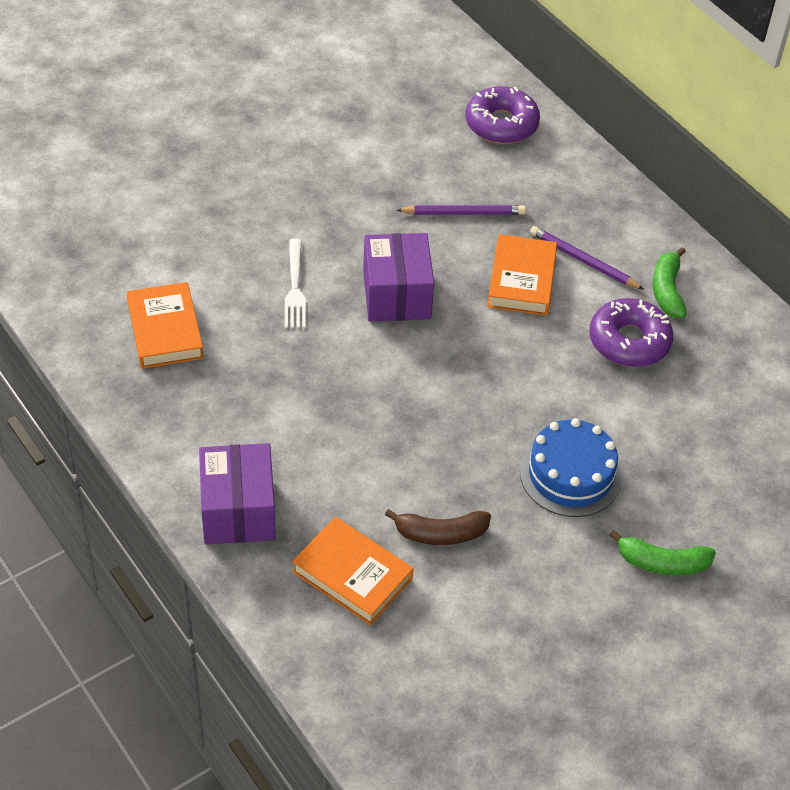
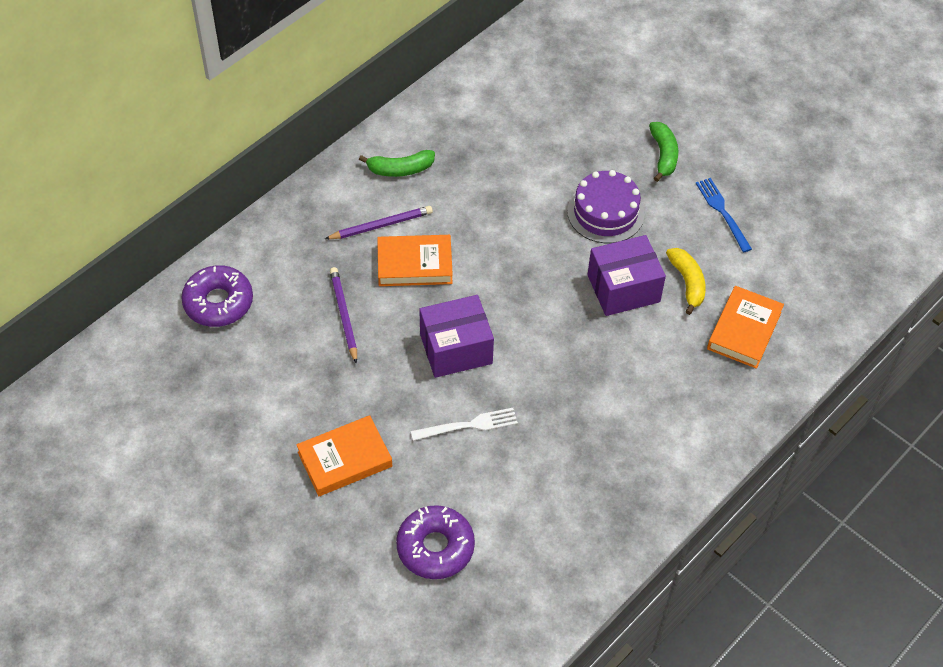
camera: 100 degrees left, 5 degrees up
orange book [127,282,204,369] -> orange book moved to [296,415,392,496]
purple box [199,443,276,544] -> purple box moved to [588,235,666,316]
brown banana [385,509,491,545] -> yellow banana [666,248,706,315]
blue cake [520,418,622,517] -> purple cake [567,170,644,243]
purple pencil [530,226,645,290] -> purple pencil turned 135 degrees counterclockwise [325,206,433,239]
purple donut [589,298,673,367] -> purple donut moved to [396,505,475,579]
none -> blue fork [696,178,752,253]

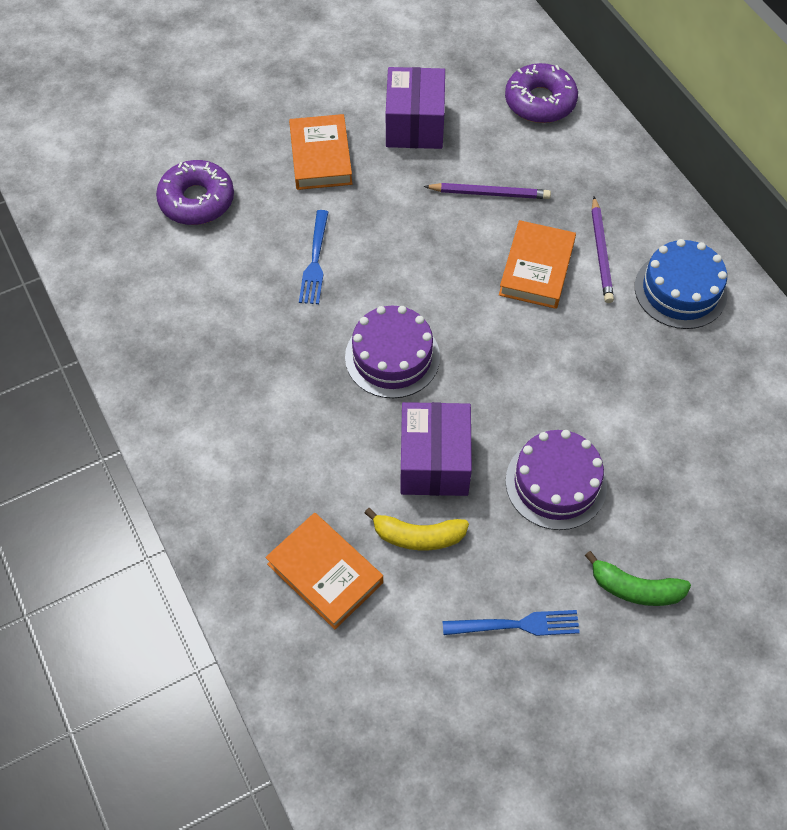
camera: 110 degrees right, 5 degrees up
green banana [359,150,435,177] -> blue cake [635,239,727,329]
white fork [411,408,518,441] -> blue fork [299,210,328,304]
purple box [419,295,494,378] -> purple box moved to [386,67,445,149]
none -> purple cake [345,306,440,398]

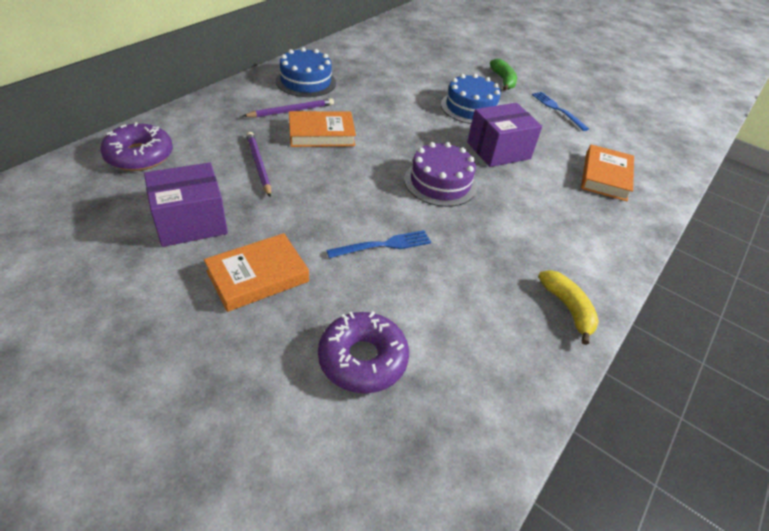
camera: 120 degrees left, 15 degrees down
yellow banana [365,508,469,550] -> yellow banana moved to [538,270,599,345]
purple cake [506,430,607,530] -> blue cake [441,74,501,124]

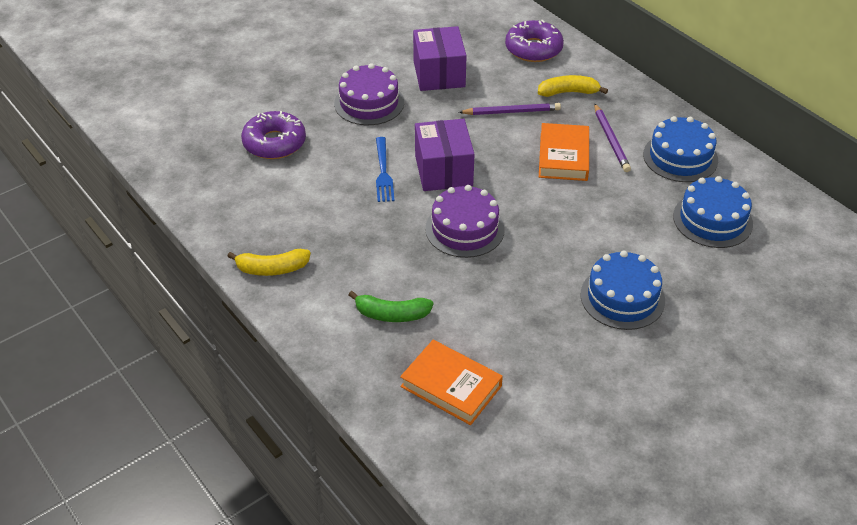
camera: 110 degrees right, 0 degrees up
orange book [204,233,309,312] -> purple cake [334,63,404,125]
purple box [467,103,542,167] -> purple box moved to [415,119,475,191]
green banana [490,59,517,91] -> green banana moved to [349,291,433,322]
blue fork [532,92,589,131] -> none
none -> yellow banana [538,75,608,97]
none -> blue cake [673,176,753,248]

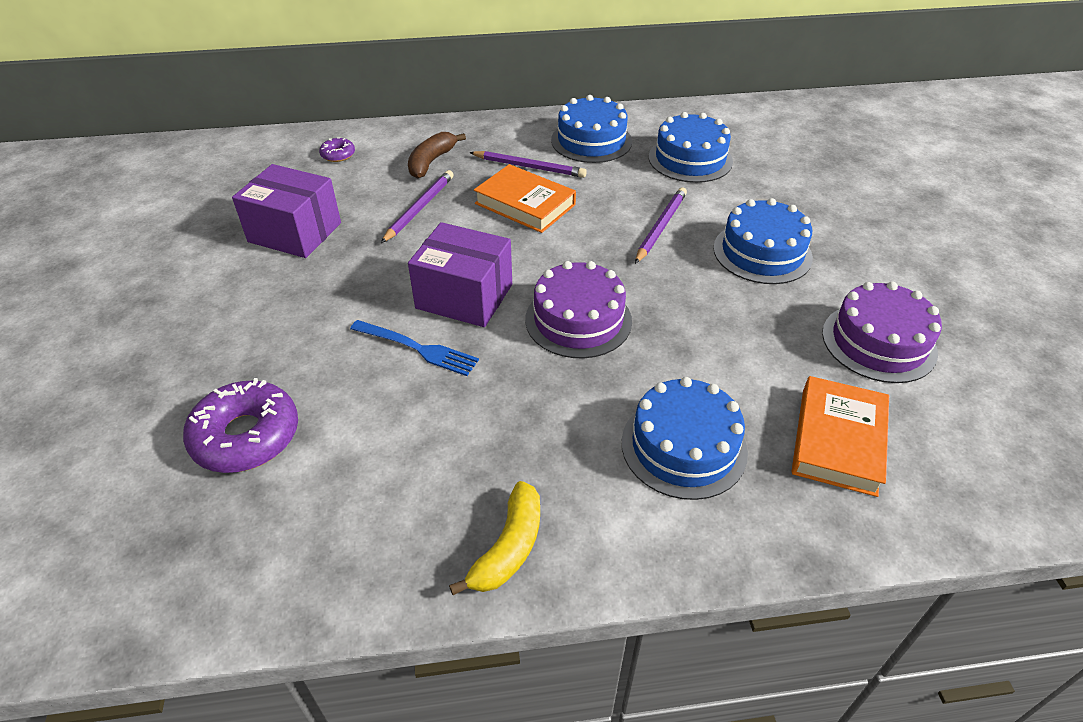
camera: 60 degrees left, 0 degrees up
purple cake [334,63,404,125] -> purple cake moved to [822,282,942,383]
green banana [349,291,433,322] -> blue cake [622,377,748,500]
orange book [400,340,503,425] -> orange book turned 45 degrees counterclockwise [791,376,889,497]
purple donut [505,20,564,62] -> purple donut [319,138,355,162], size x0.48
yellow banana [538,75,608,97] -> brown banana [408,132,466,179]
none -> purple pencil [635,187,687,264]

